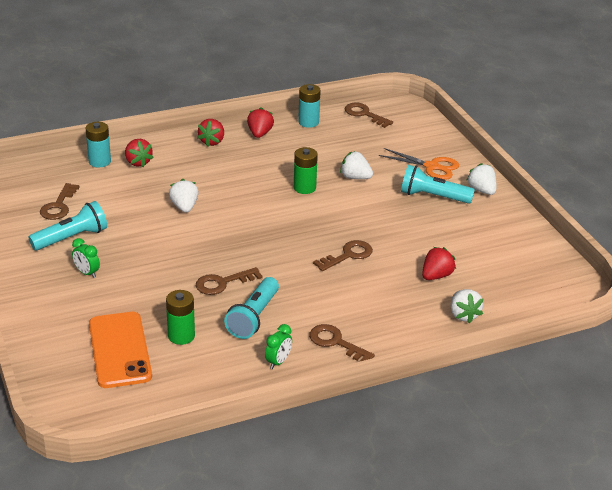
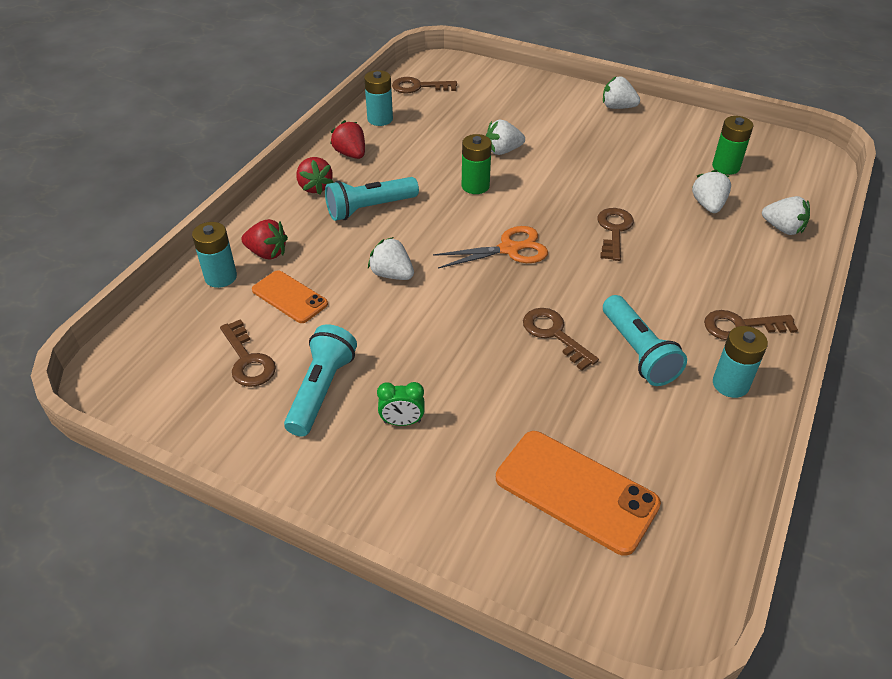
camera: 40 degrees left, 10 degrees up
green battery [166,290,195,345] -> green battery moved to [712,116,753,175]
brown key [196,267,263,295] -> brown key turned 120 degrees clockwise [523,308,599,371]
green clock [265,324,292,369] -> turquoise battery [713,326,768,398]
orange scissors [379,148,459,180] -> orange scissors moved to [433,226,548,269]
turquoise flashlight [401,165,475,204] -> turquoise flashlight moved to [325,177,419,221]
red strawberry [422,247,456,280] -> white strawberry [692,170,731,213]
none -> orange phone [252,270,328,323]

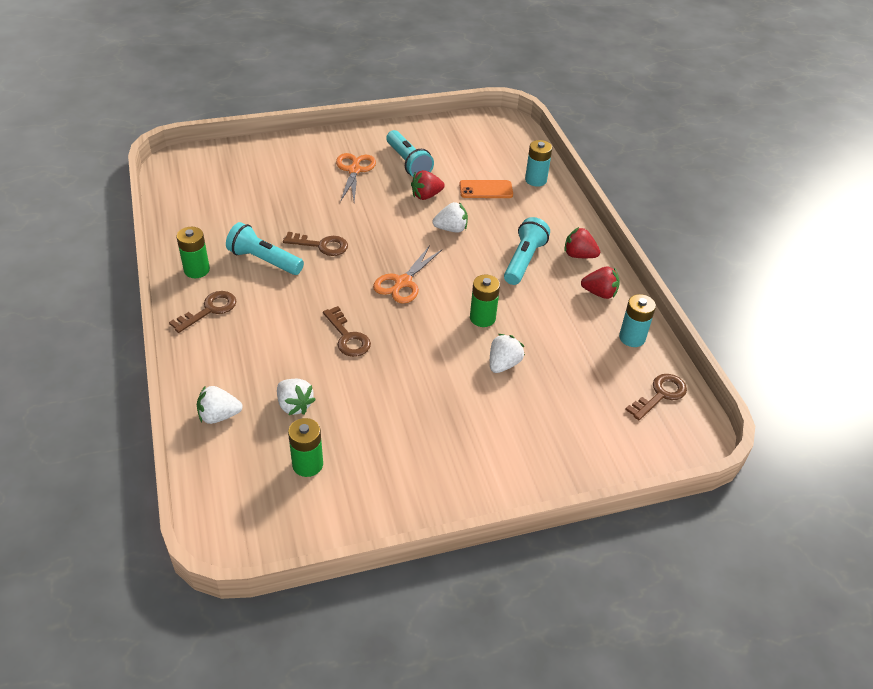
camera: 135 degrees right, 0 degrees up
brown key [220,319,276,387] -> none
red strawberry [241,219,288,260] -> red strawberry moved to [411,170,445,200]
green clock [377,382,425,426] -> orange scissors [336,153,376,202]
orange phone [496,431,661,556] -> none
white strawberry [603,76,640,109] -> none
turquoise battery [713,326,768,398] -> green battery [177,227,210,278]

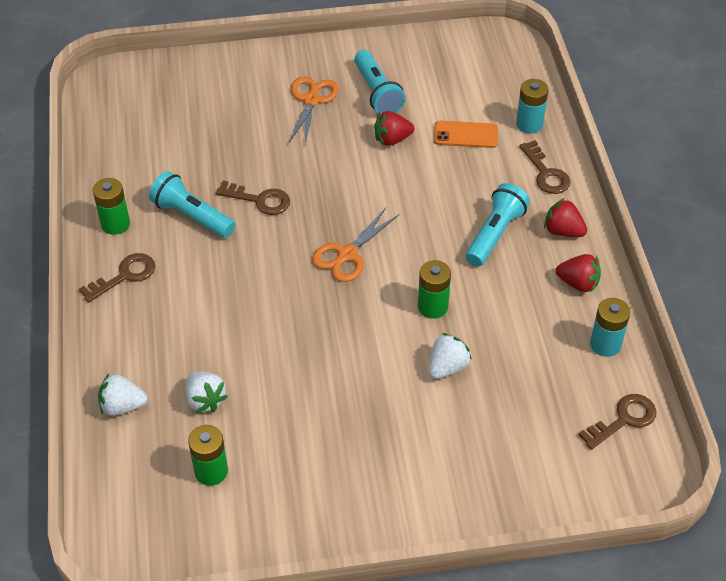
camera: 10 degrees right, 5 degrees up
brown key [323,306,371,357] -> brown key moved to [519,140,571,194]
white strawberry [432,202,468,233] -> none

